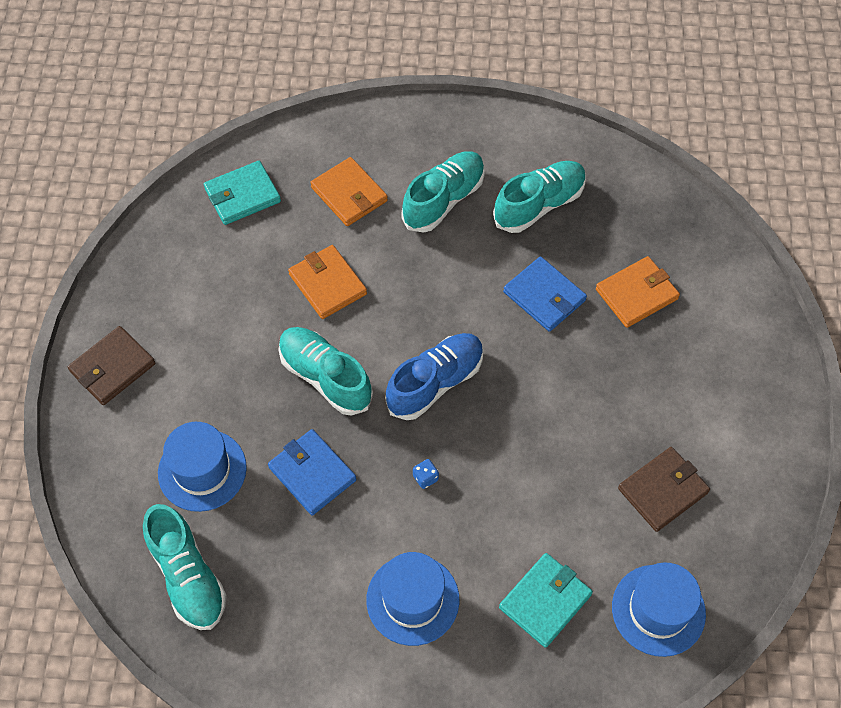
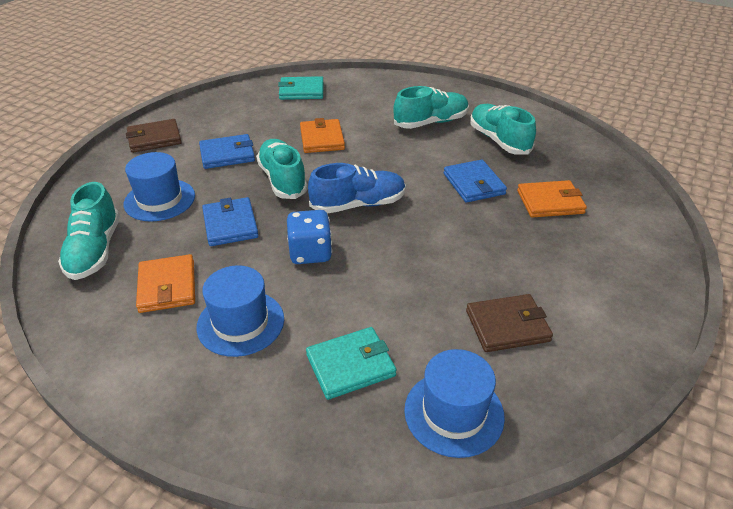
camera: 25 degrees right, 20 degrees down
orange wallet [310,157,388,226] -> orange wallet moved to [136,254,195,313]
blue dice [413,459,439,489] -> blue dice [287,210,332,264], size x2.26
turquoise shoe [493,161,586,233] -> turquoise shoe turned 105 degrees counterclockwise [470,104,536,155]
none -> blue wallet [199,134,255,169]

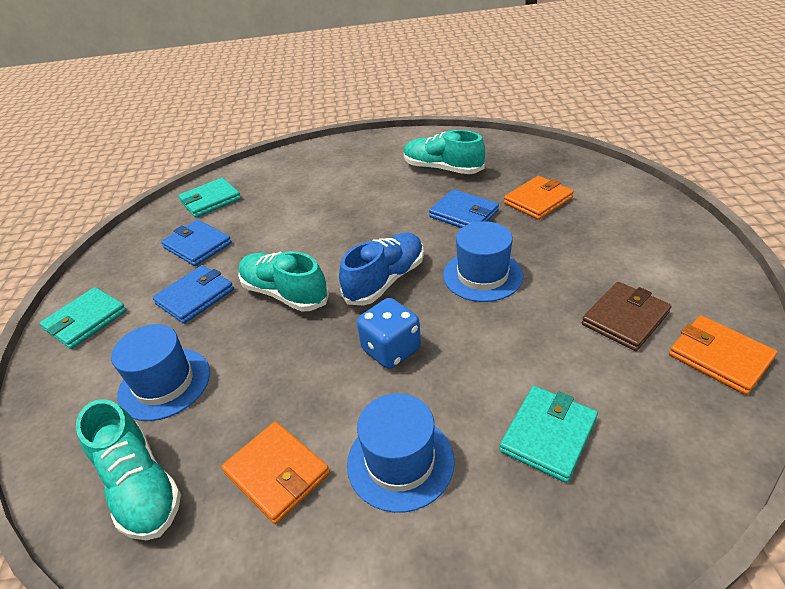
camera: 30 degrees left, 0 degrees up
brown wallet [126,119,182,153] -> turquoise wallet [40,287,127,349]
blue wallet [202,197,259,246] -> blue wallet moved to [161,220,232,266]
orange wallet [300,118,345,153] -> orange wallet moved to [669,315,777,395]
turquoise shoe [393,86,469,129] -> none
blue hat [404,349,505,458] -> blue hat moved to [443,221,523,302]

